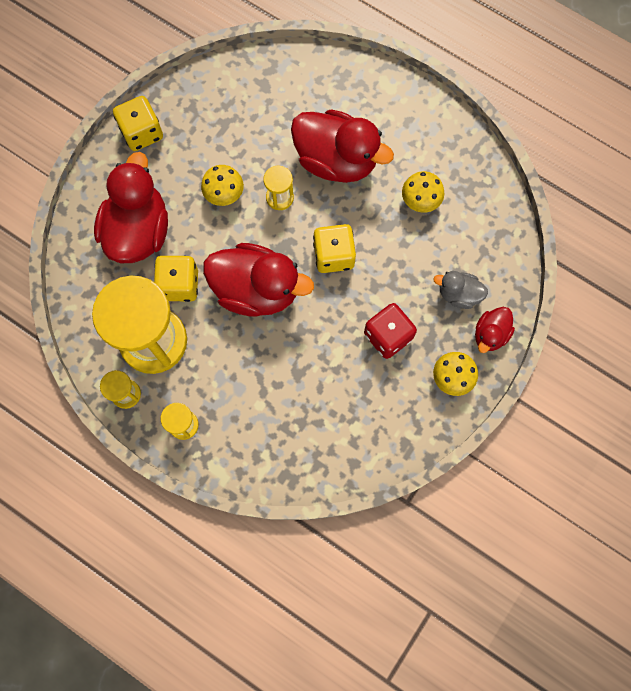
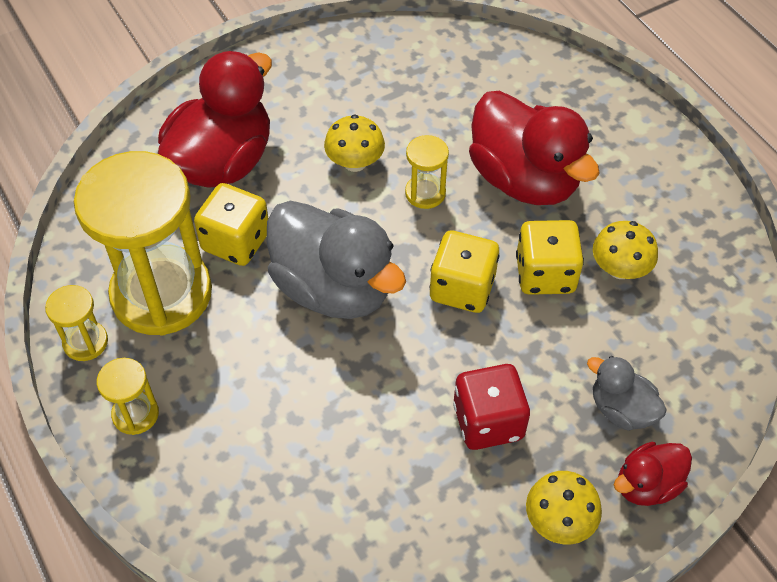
camera: 25 degrees right, 20 degrees down
yellow dice [113,96,163,151] -> yellow dice moved to [516,220,584,295]
red duck [203,243,314,317] -> grey duck [267,200,406,319]

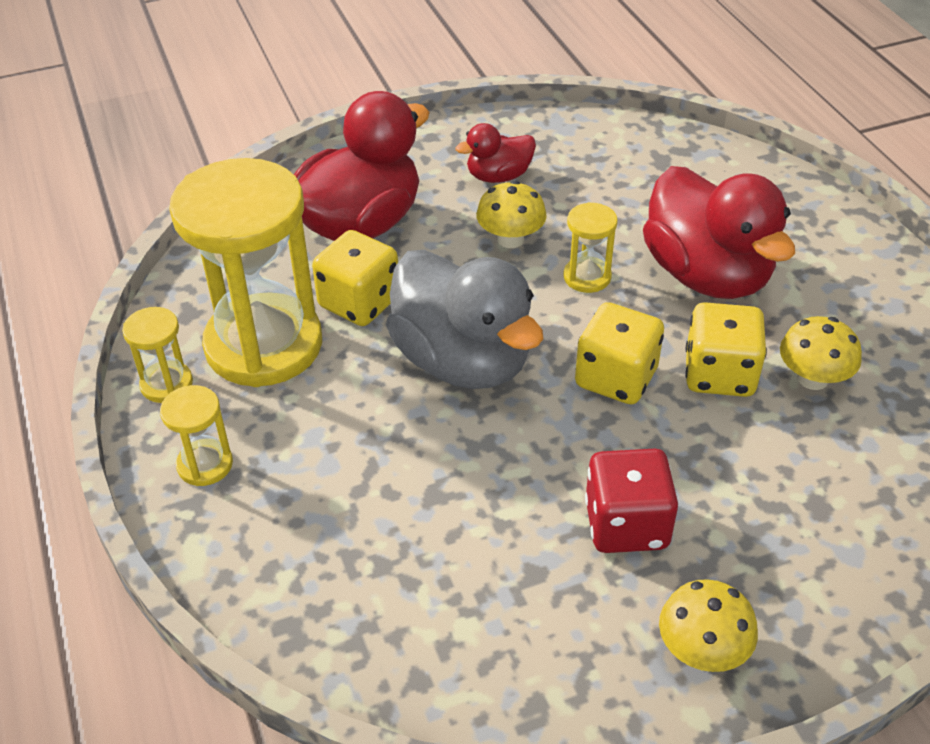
camera: 10 degrees right, 10 degrees down
grey duck [587,356,666,431] -> none
red duck [614,442,692,506] -> red duck moved to [455,123,536,183]

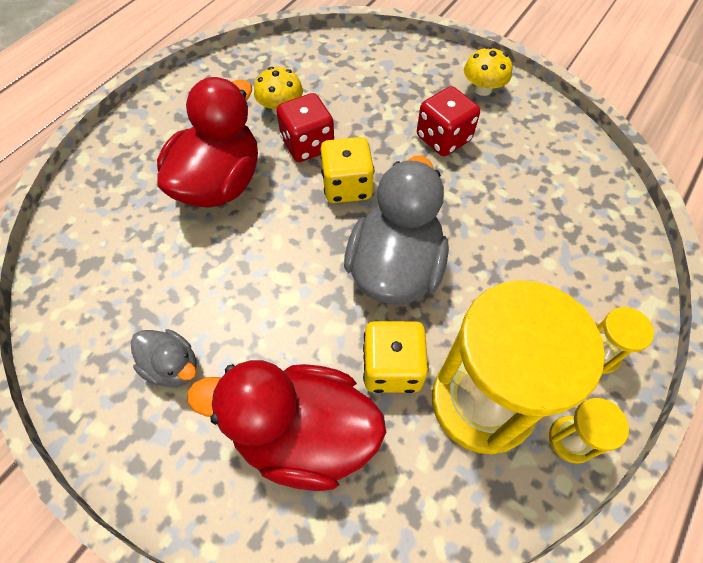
camera: 125 degrees left, 15 degrees up
red duck [455,123,536,183] -> grey duck [130,329,197,387]
yellow mushroom [476,181,547,248] -> none
yellow hourglass [564,202,618,293] -> none
yellow dice [685,302,767,397] -> red dice [276,93,334,162]

